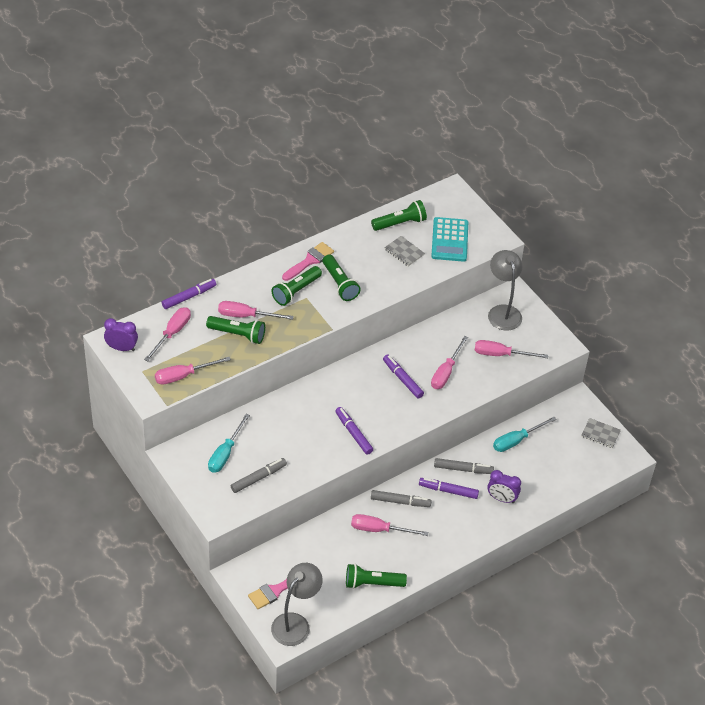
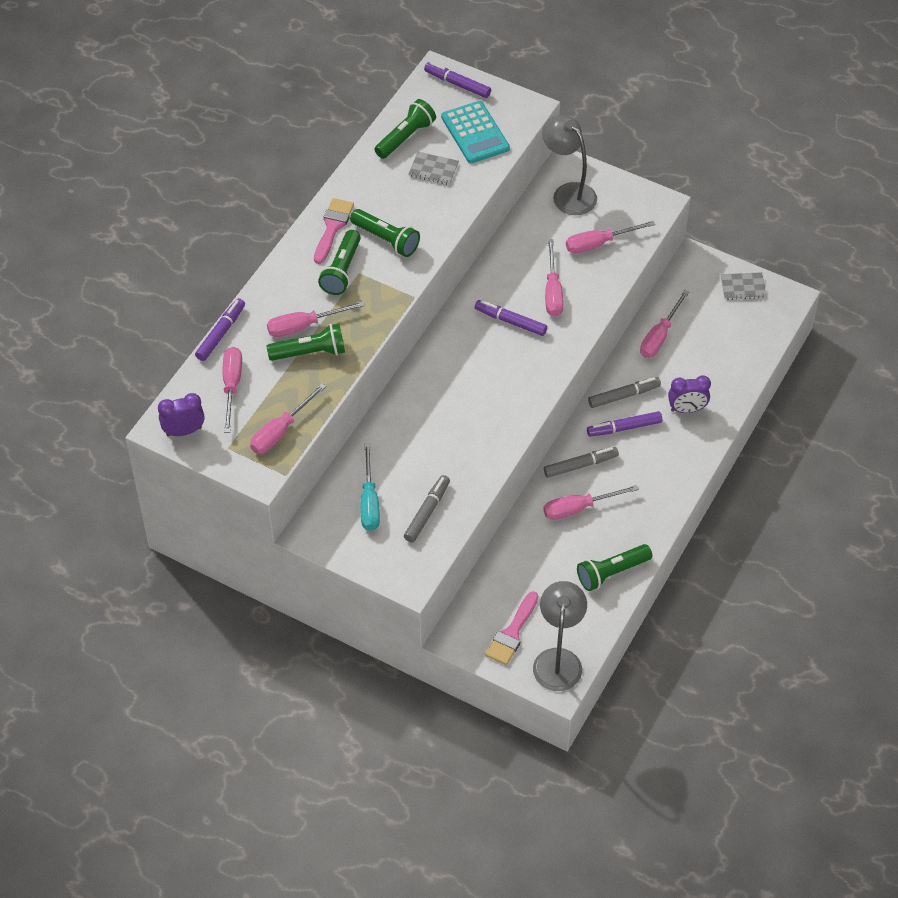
camera: 25 degrees left, 5 degrees up
purple marker [335,407,373,455] -> purple marker moved to [424,62,491,98]
turquoise screwdriver [493,417,557,452] -> pink screwdriver [640,290,689,358]

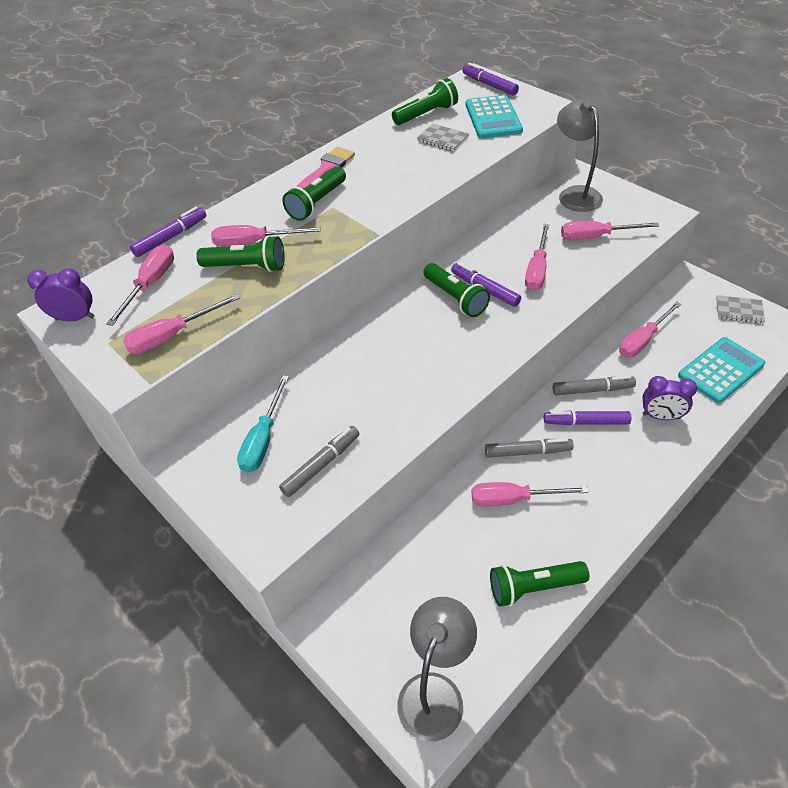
camera: 20 degrees right, 5 degrees down
green flashlight [350,209,420,257] -> green flashlight moved to [424,263,490,317]
pink brush [485,591,538,665] -> none
none -> turquoise calculator [678,337,765,403]

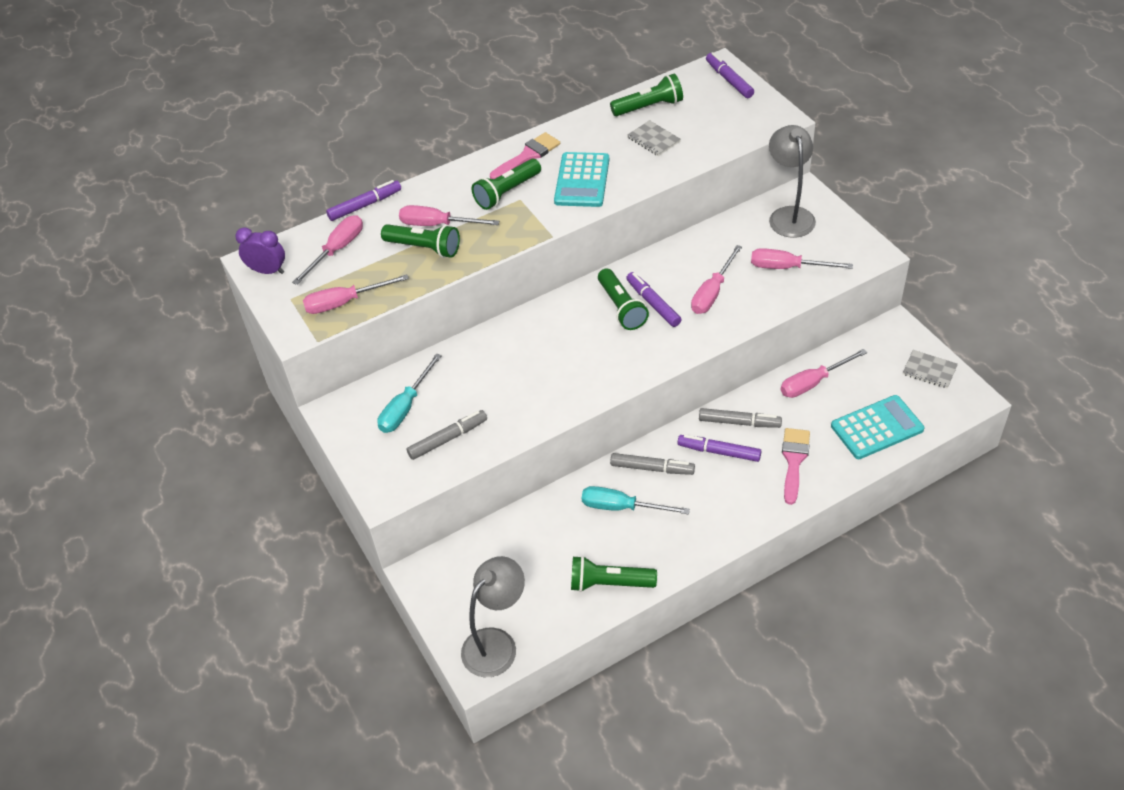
camera: 15 degrees right, 0 degrees up
turquoise calculator [466,95,523,138] -> turquoise calculator moved to [554,152,609,207]
pink screwdriver [472,482,589,506] -> turquoise screwdriver [582,486,690,515]
purple clock [643,376,697,420] -> pink brush [782,428,810,505]

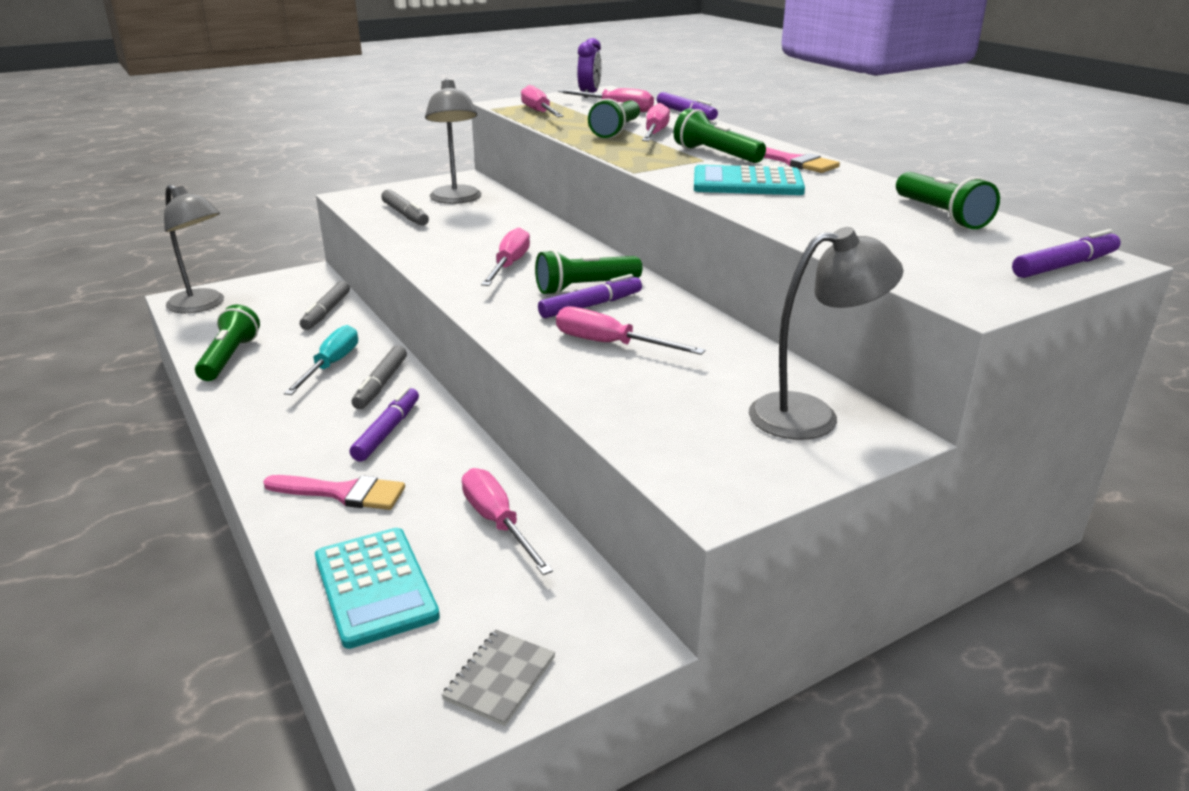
camera: 85 degrees right, 20 degrees down
turquoise screwdriver [377,353,442,433] -> grey lamp [425,78,481,204]
grey notebook [627,120,681,156] -> none
grey marker [699,408,782,428] -> grey marker moved to [300,281,350,330]
pink screwdriver [751,248,853,269] -> pink screwdriver moved to [481,228,530,286]

